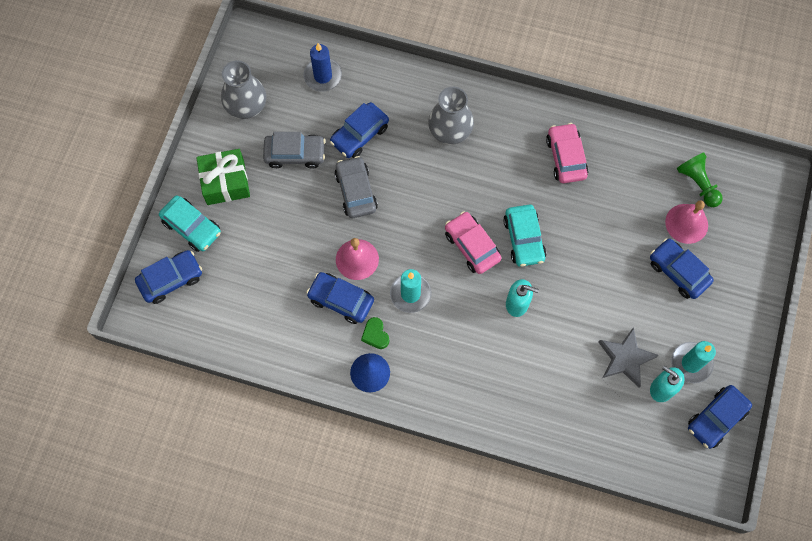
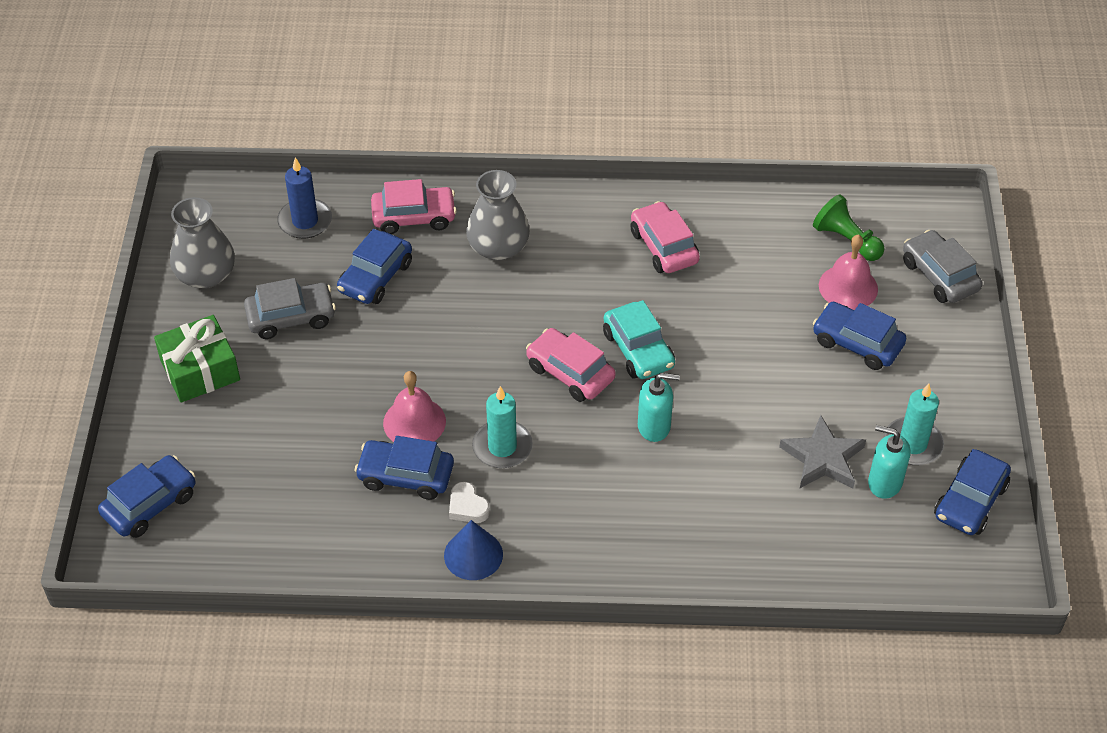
camera: 15 degrees left, 20 degrees down
turquoise car [159,195,221,252] -> none
grey car [334,156,378,218] -> grey car moved to [903,230,983,303]
green heart [361,317,389,349] -> white heart [449,482,490,523]
none -> pink car [371,179,457,234]

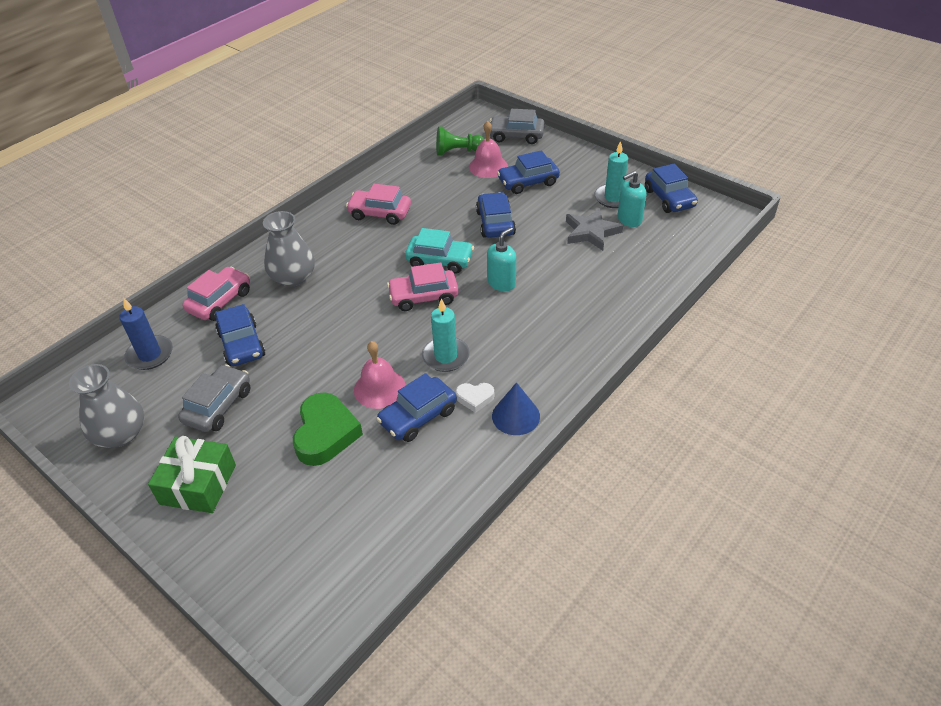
camera: 50 degrees left, 5 degrees down
blue car [98,455,195,538] -> blue car moved to [476,192,516,238]
none -> green heart [293,392,363,466]

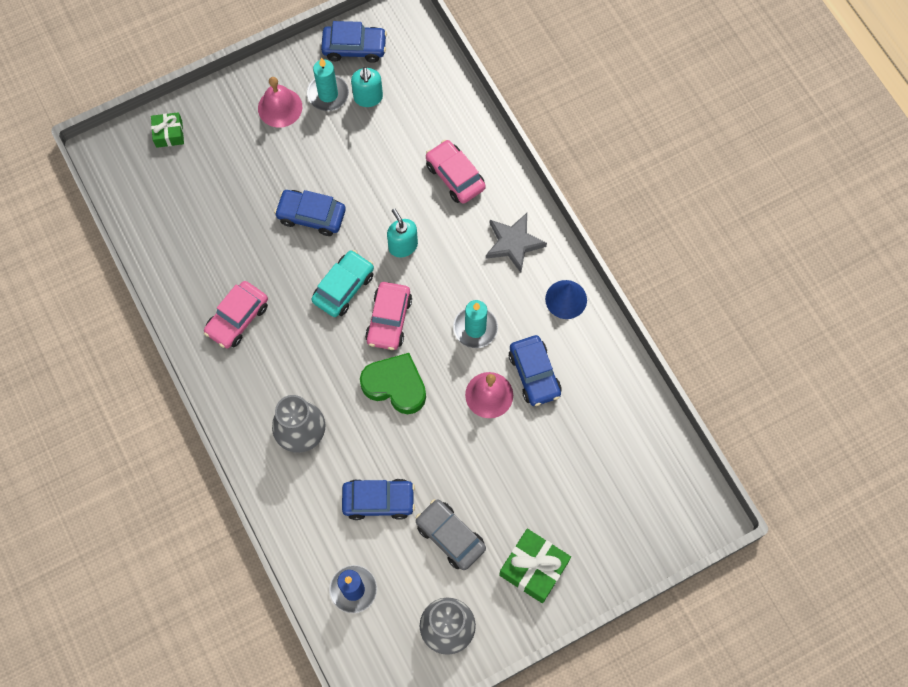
camera: 70 degrees left, 25 degrees up
pink car [182,267,250,321] -> pink car moved to [426,140,486,204]
green heart [293,392,363,466] -> green heart moved to [360,353,426,414]
green pawn [436,127,484,156] -> none
white heart [456,383,494,413] -> none
pink bell [469,121,508,178] -> pink bell moved to [258,77,302,128]
grey car [490,109,545,144] -> green gift [151,112,184,148]
blue car [497,150,560,194] -> none
grey star [566,208,623,251] -> grey star moved to [486,213,547,273]

